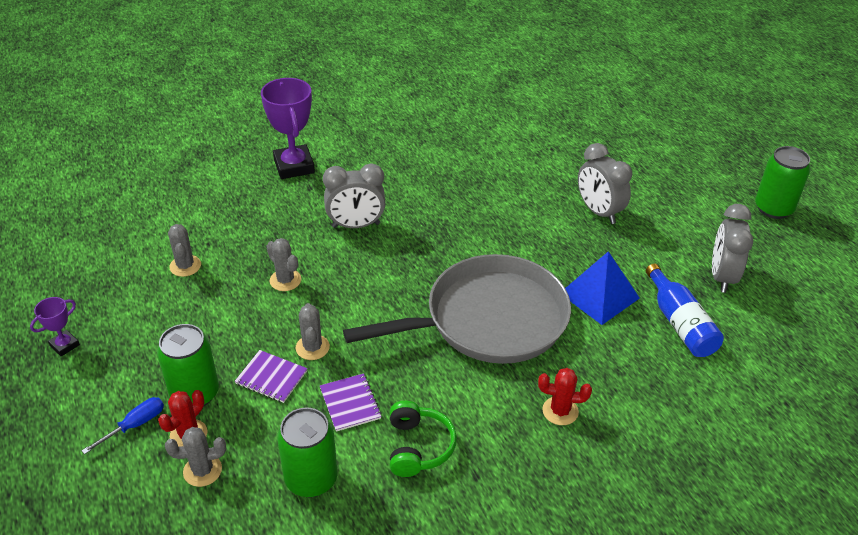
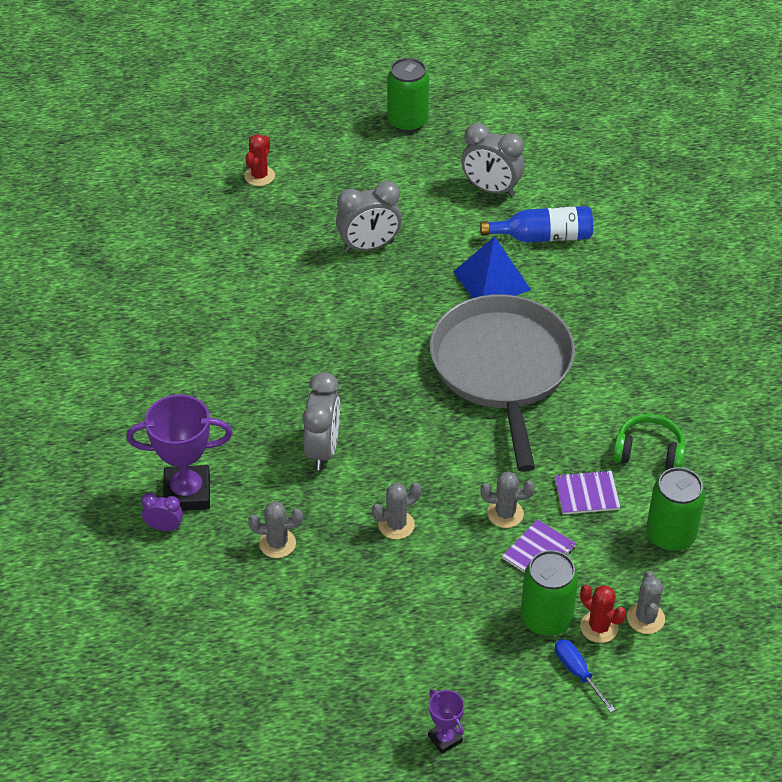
camera: 75 degrees left, 5 degrees up
grey cactus [168,224,201,277] -> grey cactus moved to [249,501,303,558]
red cactus [538,368,592,425] -> red cactus moved to [244,134,275,186]
none -> purple clock [141,493,183,531]

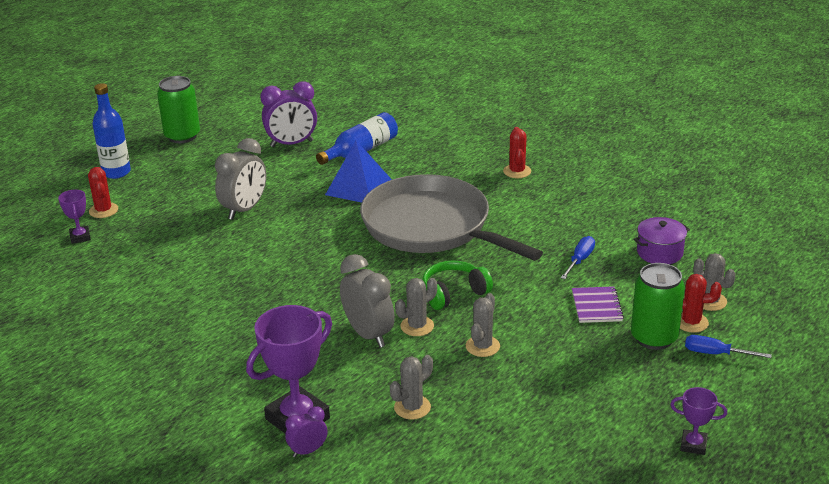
camera: 40 degrees left, 15 degrees down
grey clock [461,123,525,197] -> purple clock [260,81,317,147]
grey cactus [480,471,535,528] -> grey cactus moved to [395,278,437,336]
purple notebook [555,470,621,514] -> blue screwdriver [561,236,595,279]
green headphones [613,414,686,470] -> green headphones moved to [422,261,493,310]
green can [646,467,705,552] -> purple pot [634,217,690,264]
none -> purple trophy [58,190,91,244]
none -> blue bottle [92,83,131,179]
none -> red cactus [503,127,531,178]

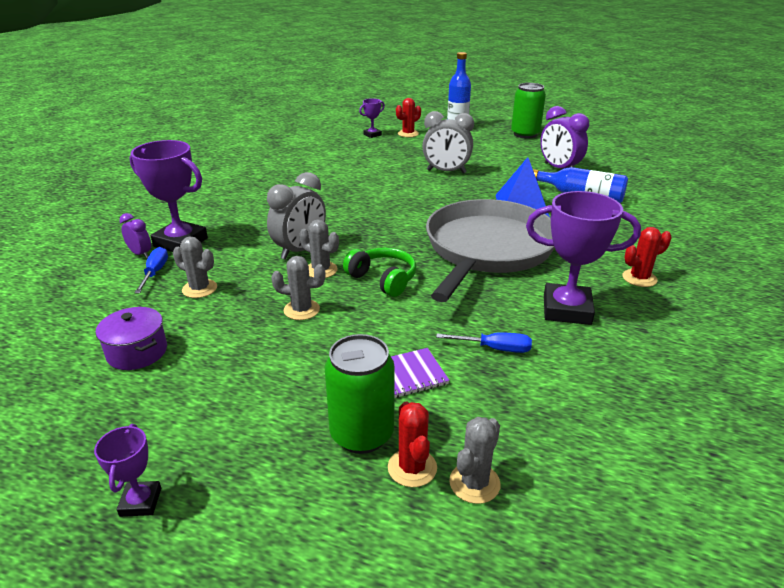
camera: 70 degrees right, 0 degrees up
purple pot [634,217,690,264] -> purple pot moved to [96,307,167,370]
blue screwdriver [685,335,772,358] -> blue screwdriver moved to [135,247,168,293]
none -> purple trophy [526,191,641,325]

